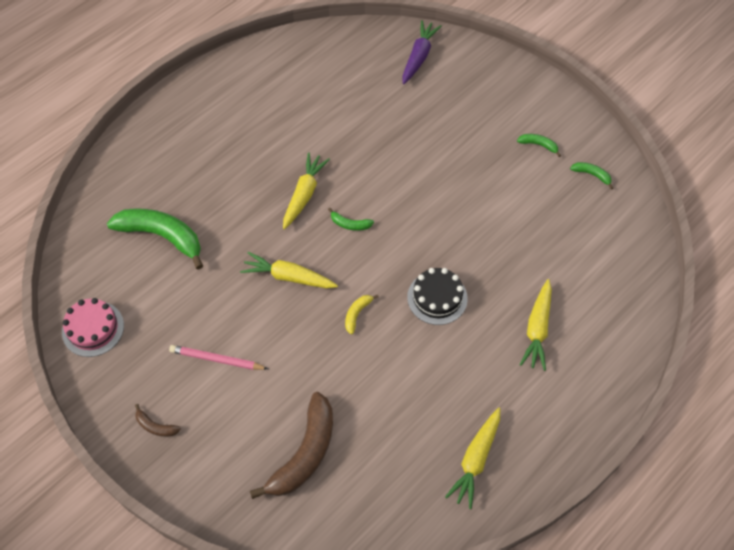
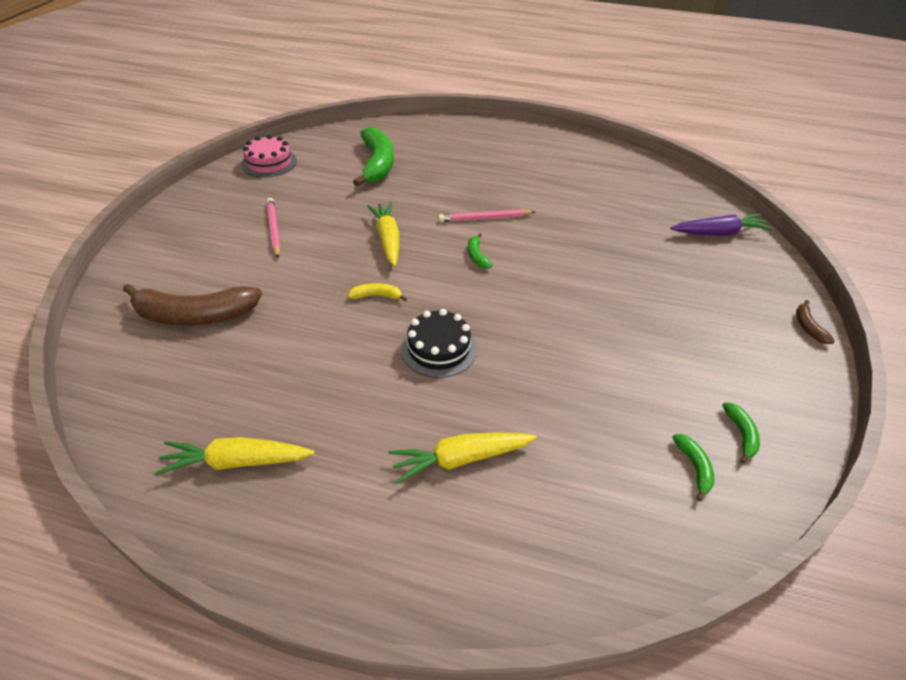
camera: 60 degrees right, 15 degrees down
brown banana [135,404,181,437] -> brown banana moved to [796,300,835,344]
yellow carrot [283,152,330,229] -> pink pencil [438,209,535,222]
green banana [517,134,561,157] -> green banana moved to [672,434,714,502]

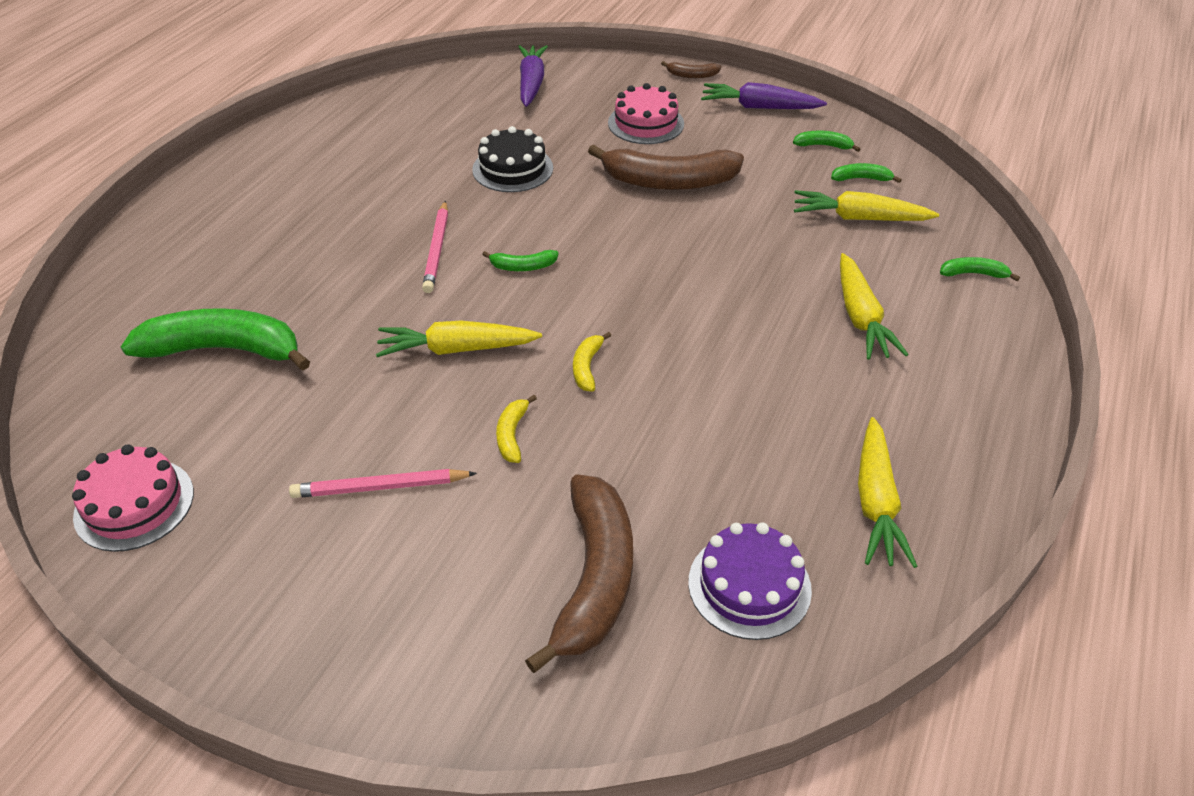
camera: 80 degrees left, 0 degrees up
black cake [401,309,477,378] -> black cake moved to [472,126,553,192]
none -> yellow banana [496,395,537,463]
none -> brown banana [588,144,744,190]
none -> pink cake [608,83,684,144]
none -> purple cake [688,522,812,640]
none -> purple carrot [701,82,827,109]
none -> yellow carrot [794,190,939,221]
none -> green banana [940,257,1020,281]

